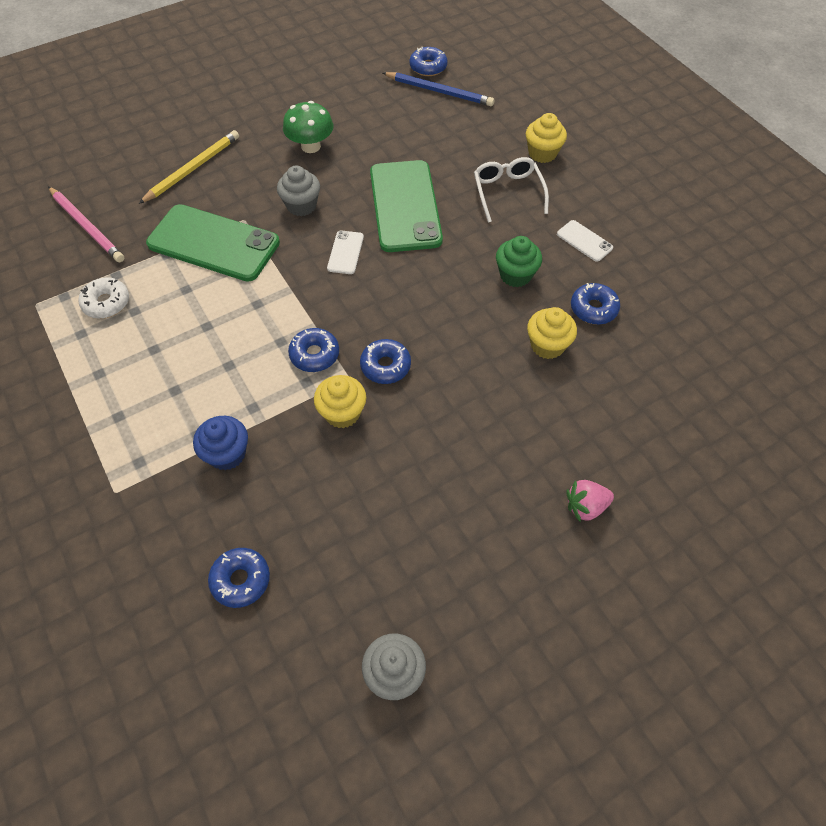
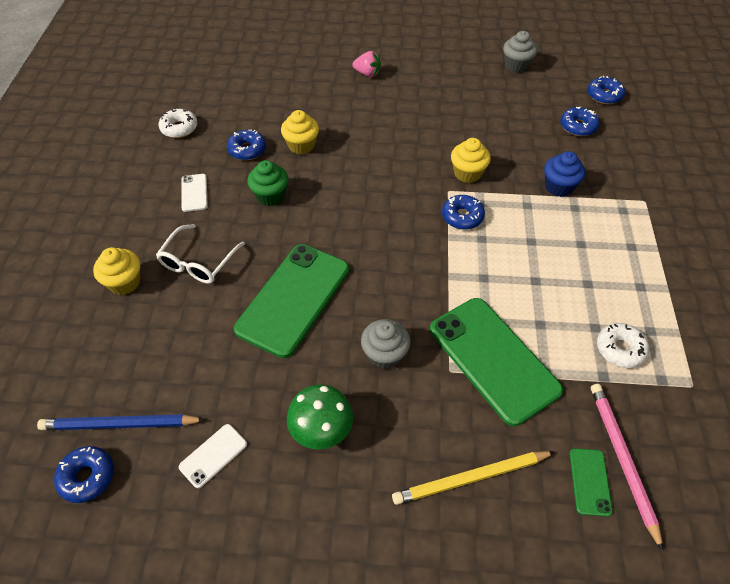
camera: 145 degrees left, 5 degrees down
white phone [327,231,364,274] -> white phone moved to [179,424,247,488]
blue donut [360,339,411,384] -> blue donut moved to [587,76,625,104]
blue pencil [383,72,494,106] -> blue pencil turned 60 degrees counterclockwise [37,414,206,430]
none -> white donut [159,109,197,138]
none -> green phone [570,448,613,517]

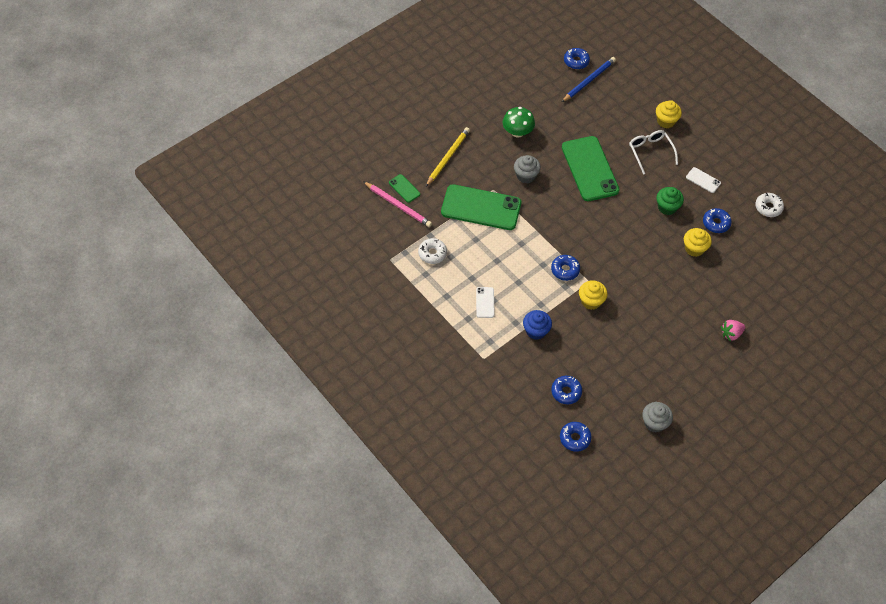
camera: 135 degrees right, 5 degrees up
white phone [179,424,247,488] -> white phone moved to [476,287,495,318]

